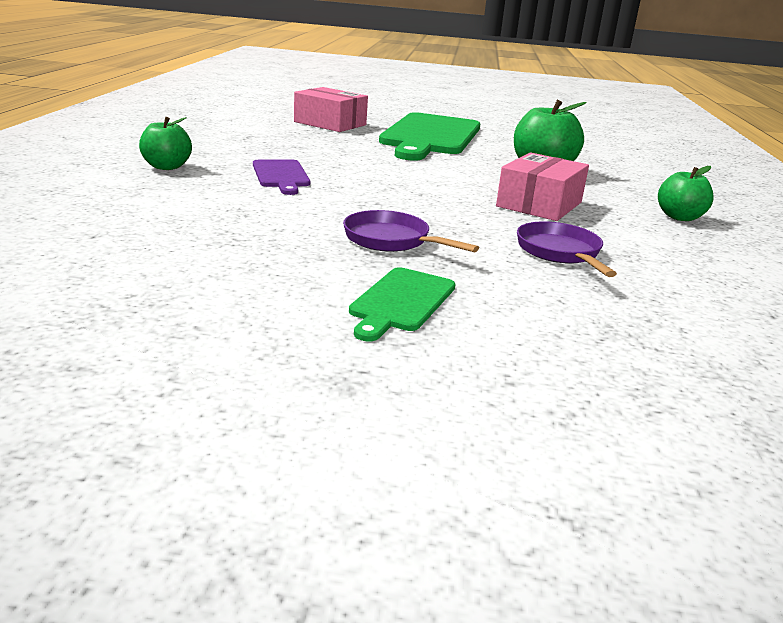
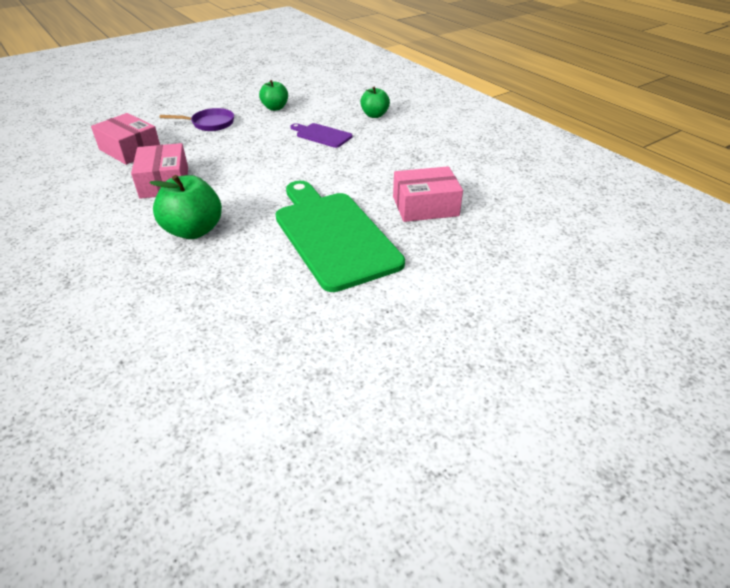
camera: 140 degrees right, 15 degrees up
green cutting board [349,267,455,341] -> none
purple pan [517,221,617,277] -> pink box [91,113,160,165]
green apple [658,166,714,221] -> green apple moved to [259,80,288,111]

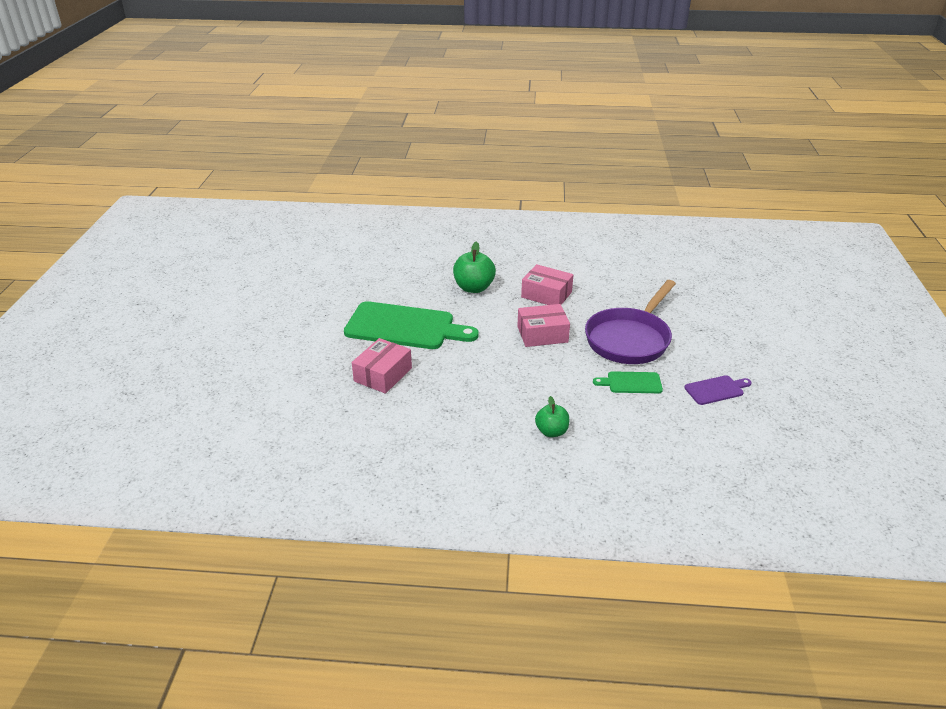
camera: 130 degrees right, 5 degrees down
pink box [91,113,160,165] -> pink box moved to [517,304,570,347]
purple pan [160,108,234,131] -> purple pan [585,280,676,364], size x2.05
green apple [259,80,288,111] -> green cutting board [593,371,663,393]
purple cutting board [290,123,352,148] -> purple cutting board moved to [684,375,752,405]

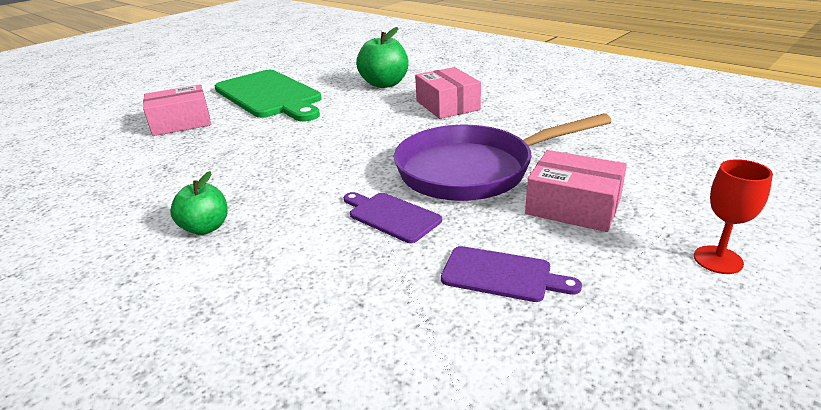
camera: 40 degrees right, 5 degrees down
pink box [517,304,570,347] -> pink box moved to [525,150,627,232]
green cutting board [593,371,663,393] -> purple cutting board [343,192,442,243]
none -> red goblet [694,159,773,274]

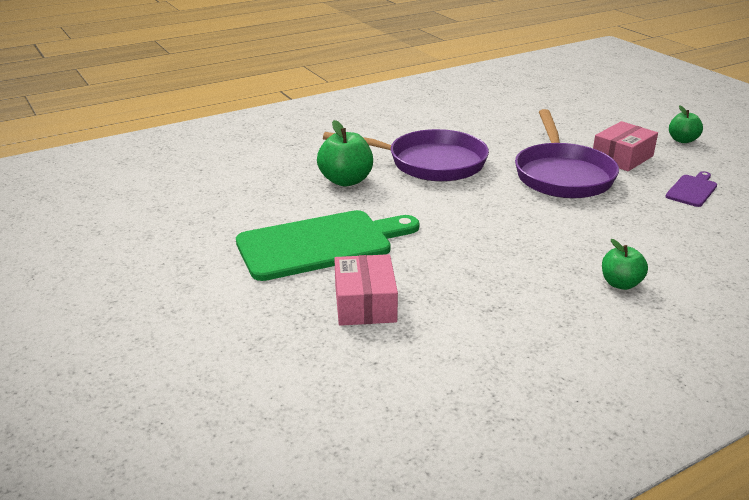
camera: 75 degrees left, 0 degrees up
purple cutting board [343,192,442,243] -> none
pink box [415,67,481,119] -> purple pan [323,129,489,182]
red goblet [694,159,773,274] -> green apple [669,106,703,143]

